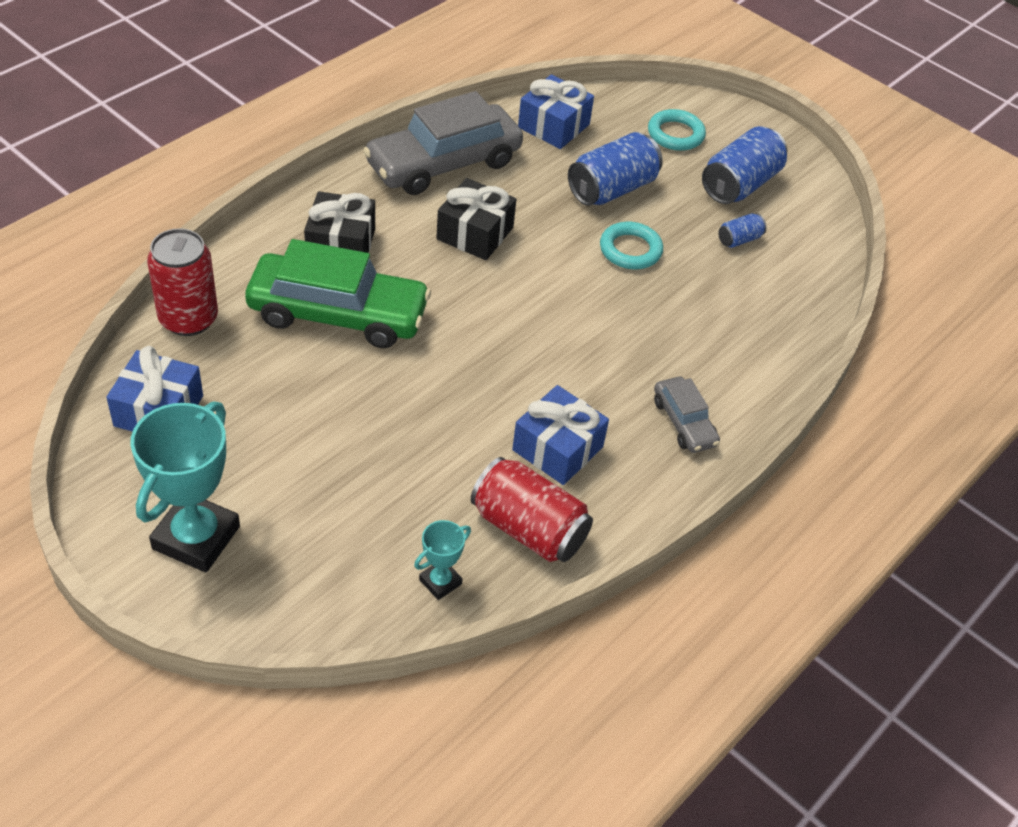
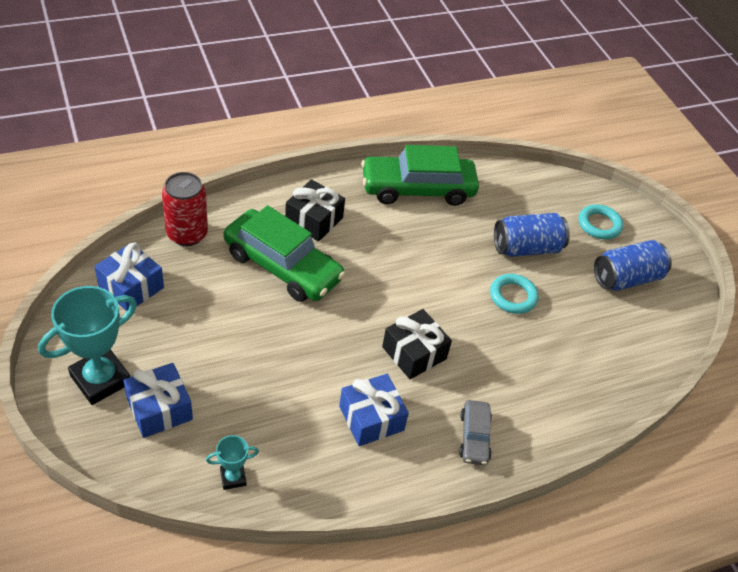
camera: 25 degrees right, 0 degrees up
grey car [363,91,523,195] -> green car [361,145,479,206]
black gift [436,178,516,260] -> black gift moved to [382,309,452,379]
red can [471,457,593,562] -> none
blue gift [518,74,594,149] -> blue gift moved to [123,363,193,438]
blue can [718,214,767,248] -> none

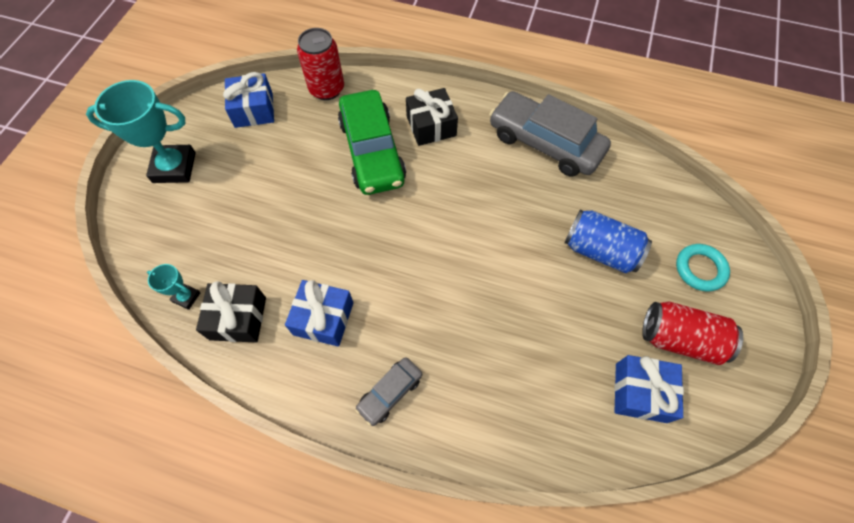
camera: 45 degrees right, 15 degrees up
blue gift [123,363,193,438] -> blue gift moved to [614,355,684,423]
green car [361,145,479,206] -> grey car [489,91,611,177]
black gift [382,309,452,379] -> black gift moved to [196,281,266,342]
turquoise ring [490,274,539,314] -> none
blue can [594,240,672,291] -> red can [642,301,743,365]

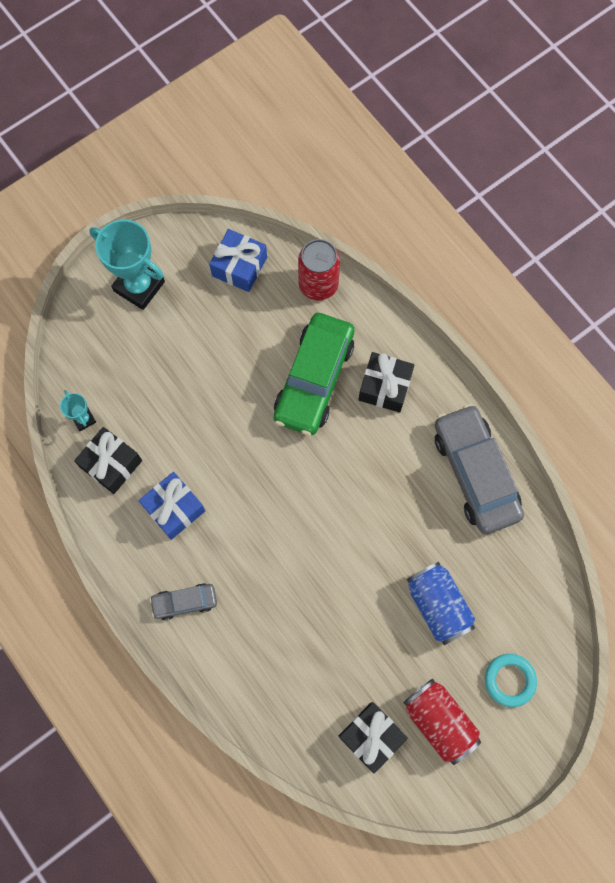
camera: 35 degrees right, 10 degrees up
blue gift [614,355,684,423] -> black gift [338,702,408,773]

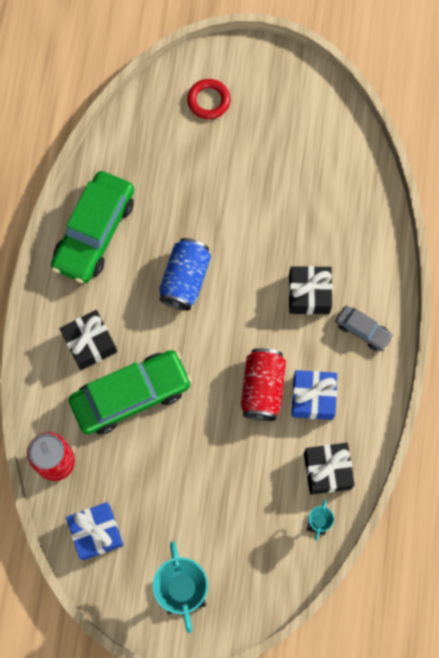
camera: 135 degrees left, 0 degrees up
black gift [338,702,408,773] -> black gift moved to [288,266,333,315]
red can [403,679,481,765] -> red can moved to [241,348,286,421]
blue can [407,562,475,645] -> blue can moved to [159,238,211,310]
grey car [435,404,524,534] -> green car [51,171,134,283]
turquoise ring [485,654,537,707] -> red ring [187,79,230,119]

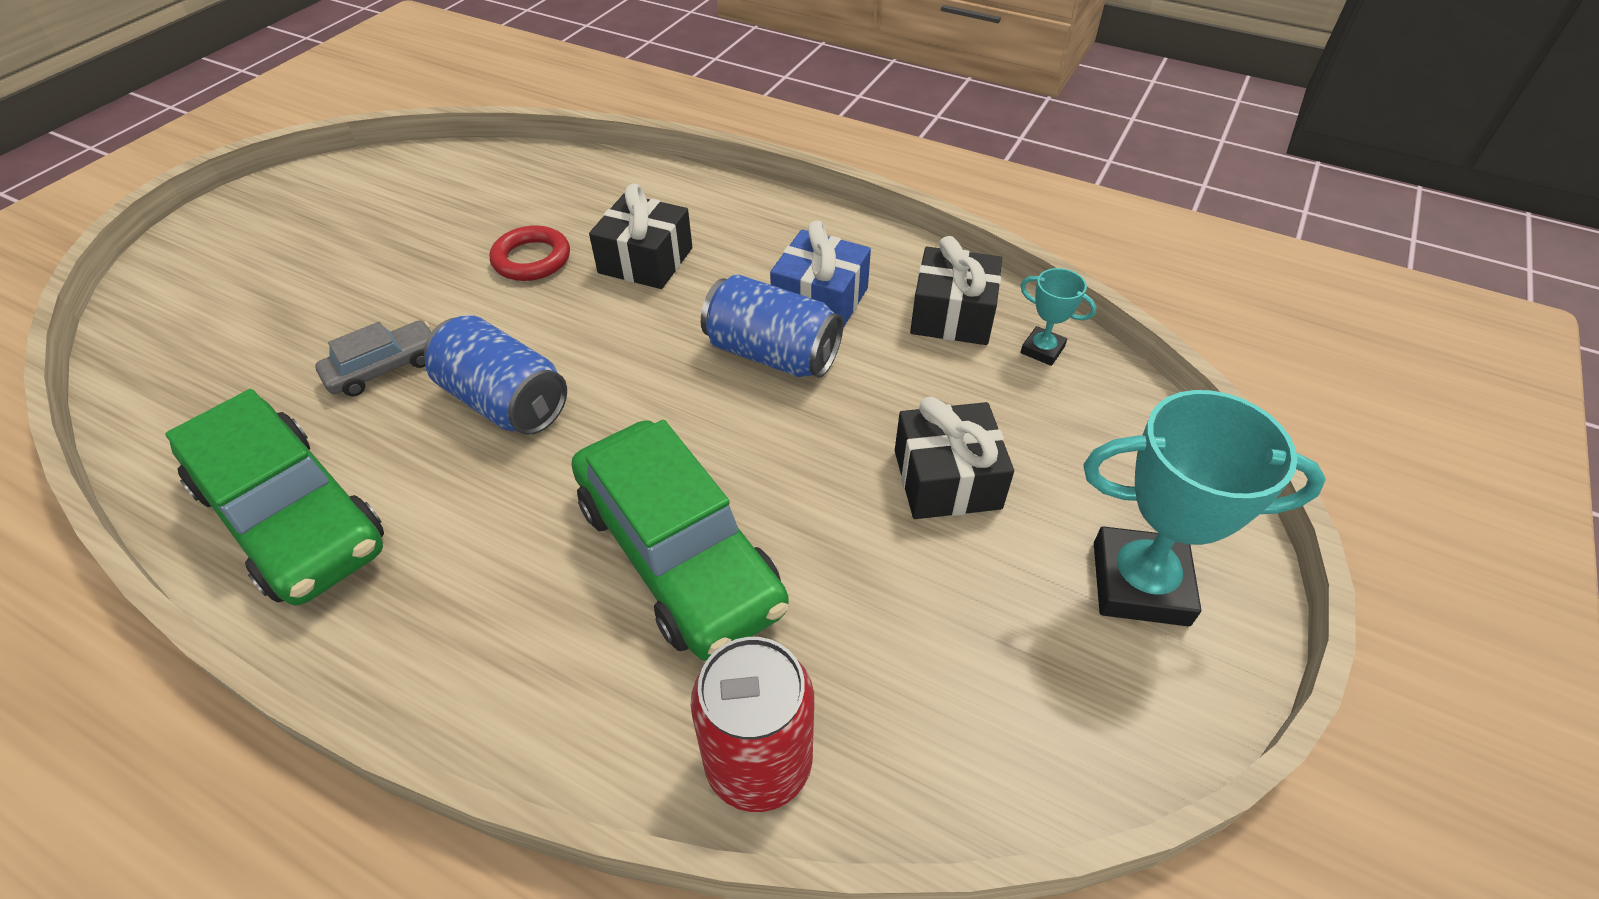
camera: 70 degrees left, 25 degrees down
black gift [59,310,117,370] -> black gift moved to [895,397,1014,519]
blue gift [66,502,123,560] -> none
green car [69,350,192,434] -> green car turned 150 degrees clockwise [572,420,789,661]
red ring [187,79,230,119] -> red ring moved to [490,225,570,281]
red can [241,348,286,421] -> blue can [701,274,843,378]
grey car [335,306,393,351] -> grey car moved to [315,321,431,396]

